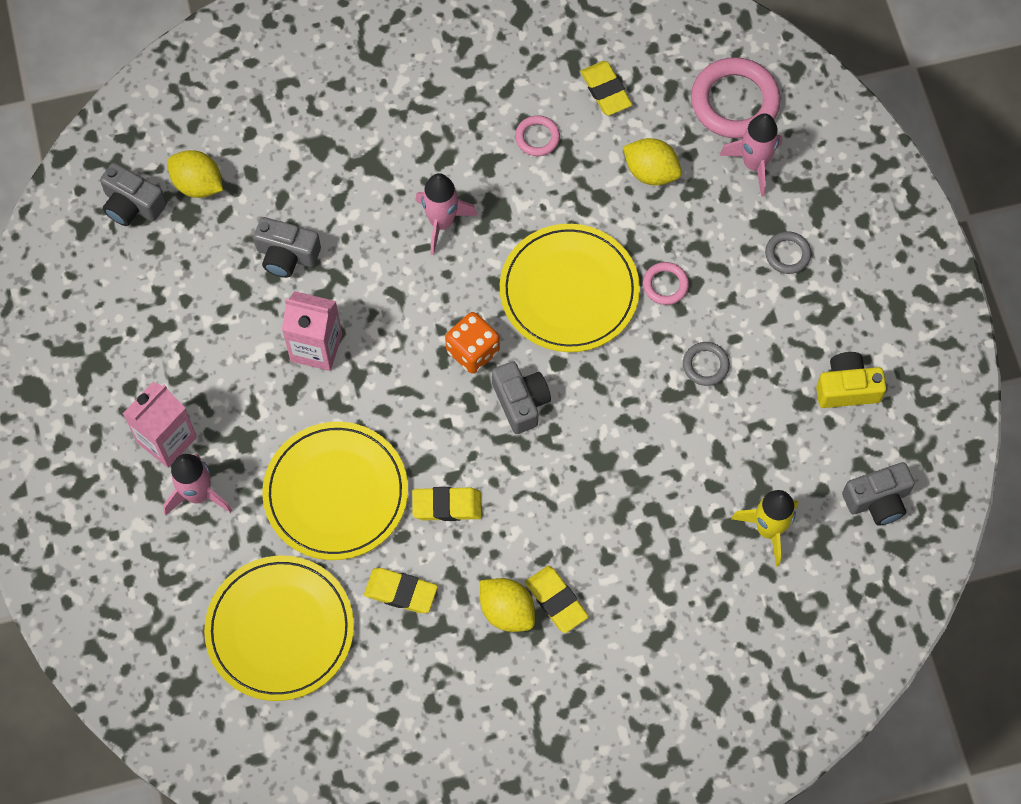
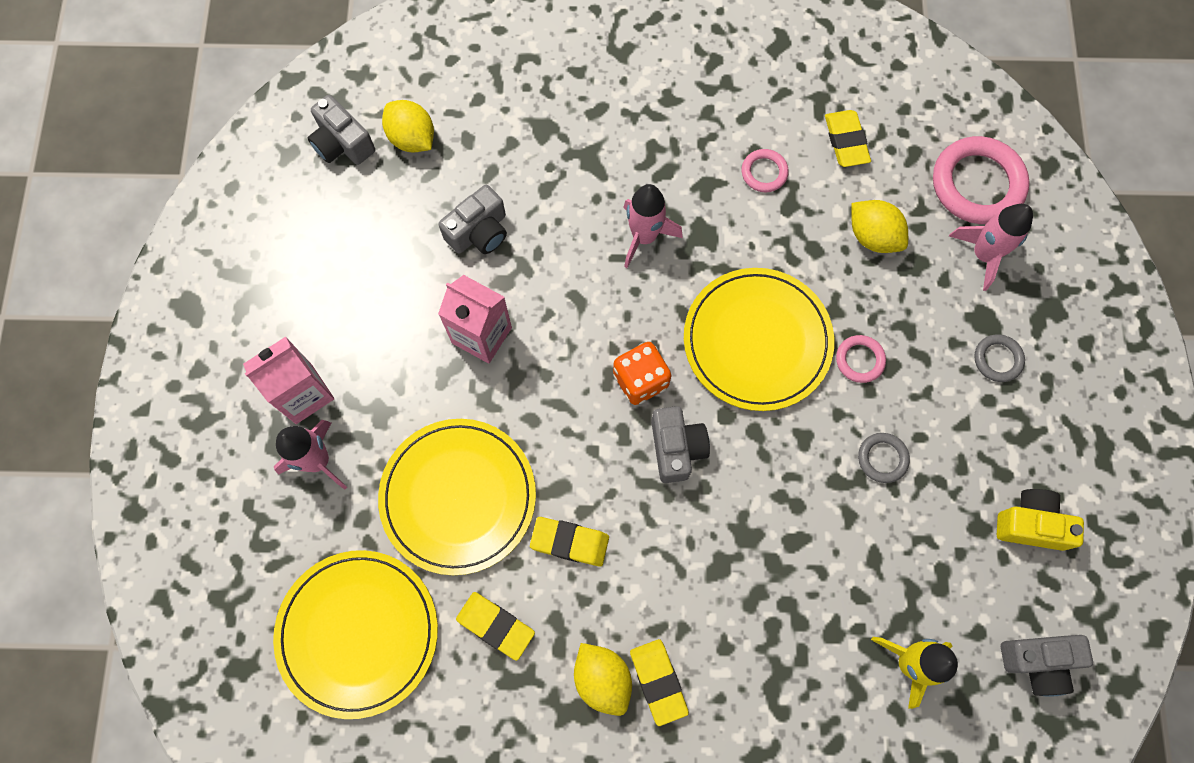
camera: 15 degrees right, 5 degrees up
grey camera [254,217,321,278] -> grey camera turned 75 degrees counterclockwise [438,185,507,254]

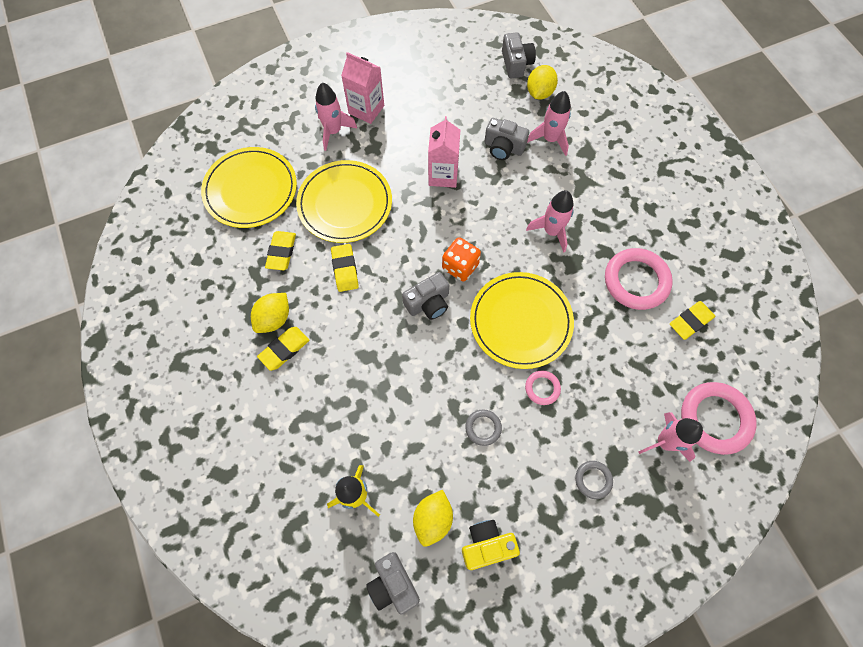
camera: 65 degrees right, 5 degrees down
grey camera [308,95,375,165] -> grey camera turned 150 degrees clockwise [502,32,536,78]
pink ring [742,149,789,192] -> pink ring [605,248,673,310], size x2.00
yellow lemon [851,200,908,253] -> yellow lemon moved to [413,490,453,547]
yellow camera [997,489,1084,551] -> yellow camera turned 90 degrees counterclockwise [462,520,520,570]
none -> pink rocket [527,91,571,156]

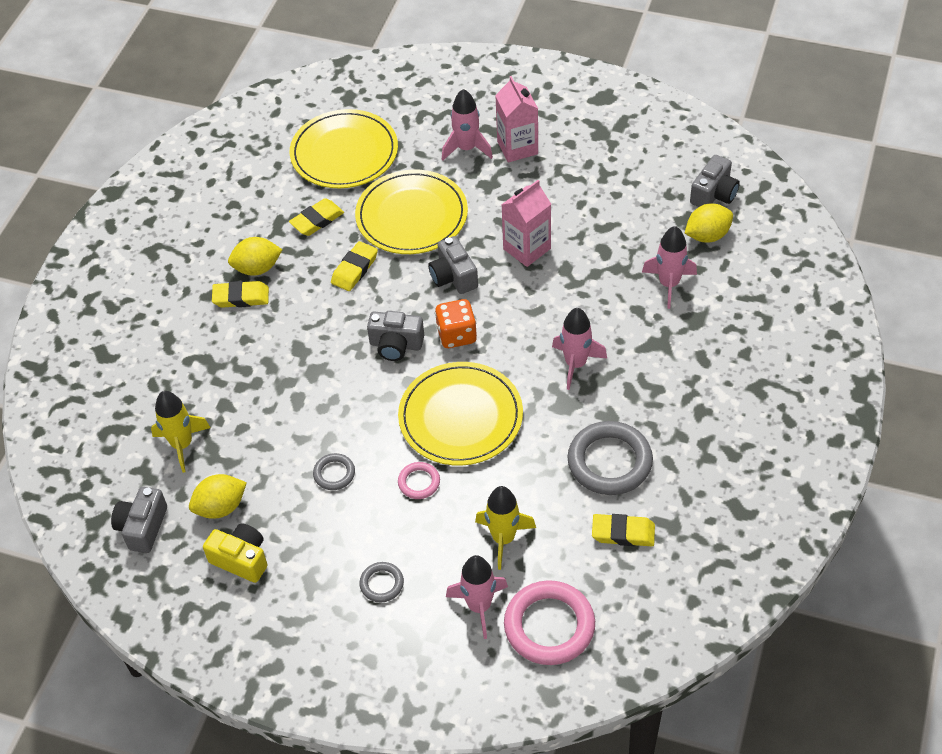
camera: 45 degrees right, 15 degrees down
grey camera [484,118,529,160] -> grey camera moved to [428,236,478,294]
pink ring [605,248,673,310] -> grey ring [568,421,653,495]
none -> yellow rocket [475,486,536,570]

